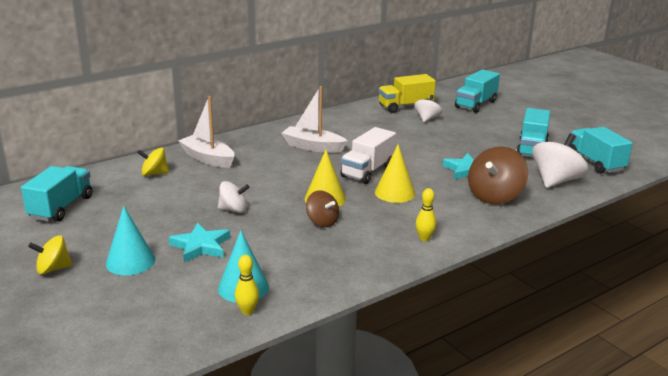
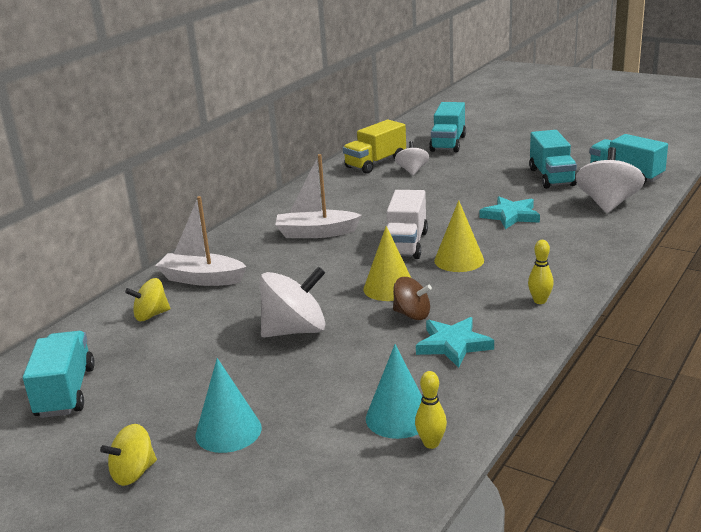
camera: 20 degrees left, 0 degrees up
turquoise star [169,223,230,262] -> turquoise star moved to [416,317,494,368]
white spinning top [218,181,250,213] -> white spinning top [260,266,326,338], size x1.70
brown spinning top [468,146,528,204] -> none

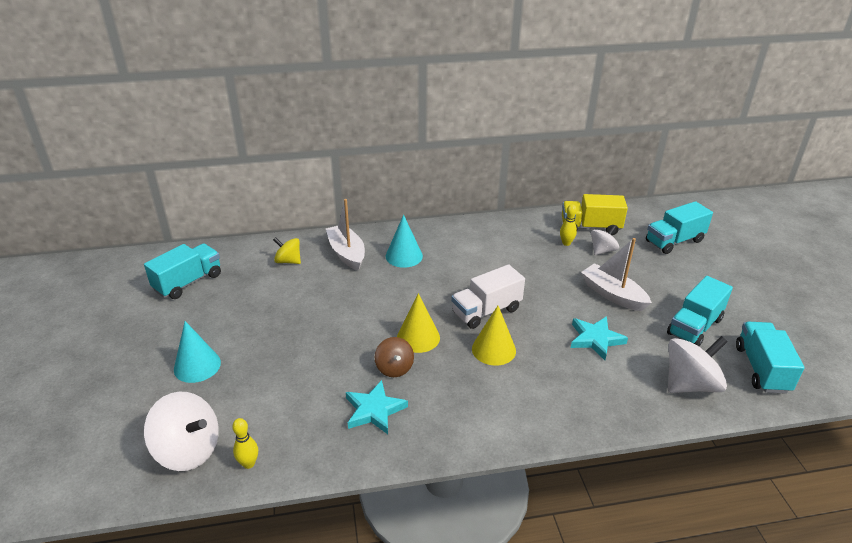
camera: 45 degrees right, 10 degrees up
yellow spinning top [100,424,157,486] -> none
white spinning top [260,266,326,338] -> white spinning top moved to [144,392,219,471]
white boat [275,154,362,238] -> white boat moved to [581,238,652,311]
turquoise cone [366,344,422,439] -> turquoise cone moved to [386,215,423,268]
yellow bowling pin [528,240,554,304] -> yellow bowling pin moved to [560,204,577,246]

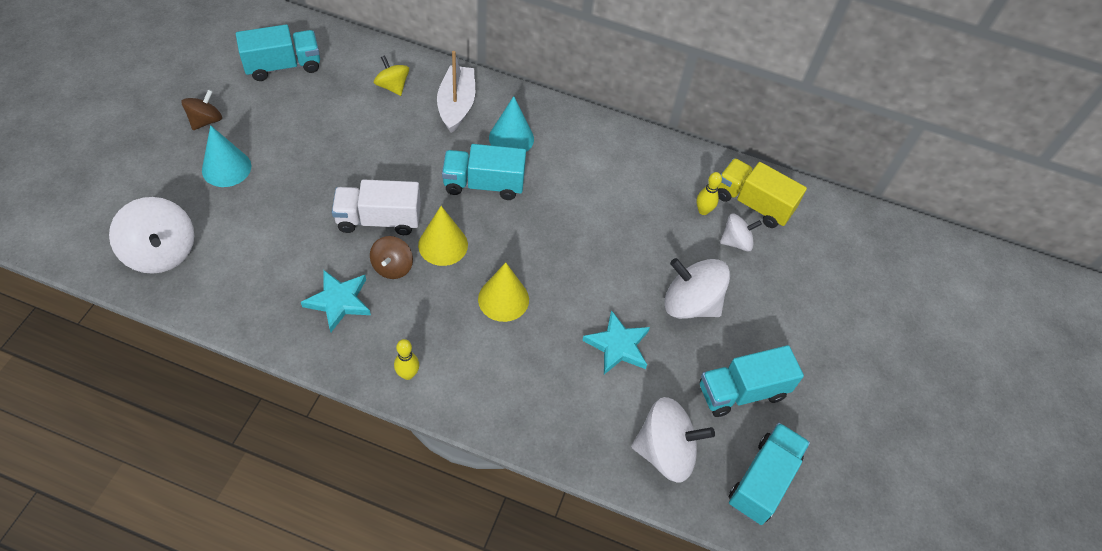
camera: 25 degrees right, 20 degrees up
yellow bowling pin [232,418,258,469] -> yellow bowling pin moved to [394,339,419,380]
white truck [451,264,525,329] -> white truck moved to [332,179,421,235]
white boat [581,238,652,311] -> white spinning top [664,258,730,319]
turquoise truck [646,201,713,254] -> turquoise truck moved to [442,144,526,200]
none -> brown spinning top [182,89,222,130]

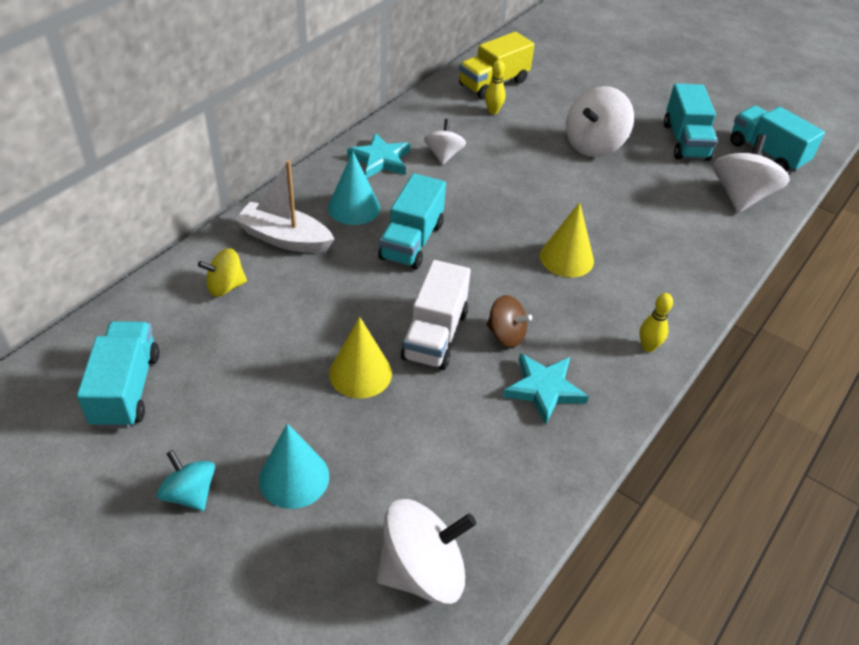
camera: 70 degrees left, 10 degrees down
brown spinning top [182,89,222,130] -> turquoise spinning top [157,450,215,511]
yellow cone [418,206,468,266] -> yellow cone moved to [329,317,392,399]
turquoise star [582,310,650,374] -> turquoise star moved to [347,133,411,178]
white spinning top [720,214,762,251] -> white spinning top moved to [424,119,466,165]

